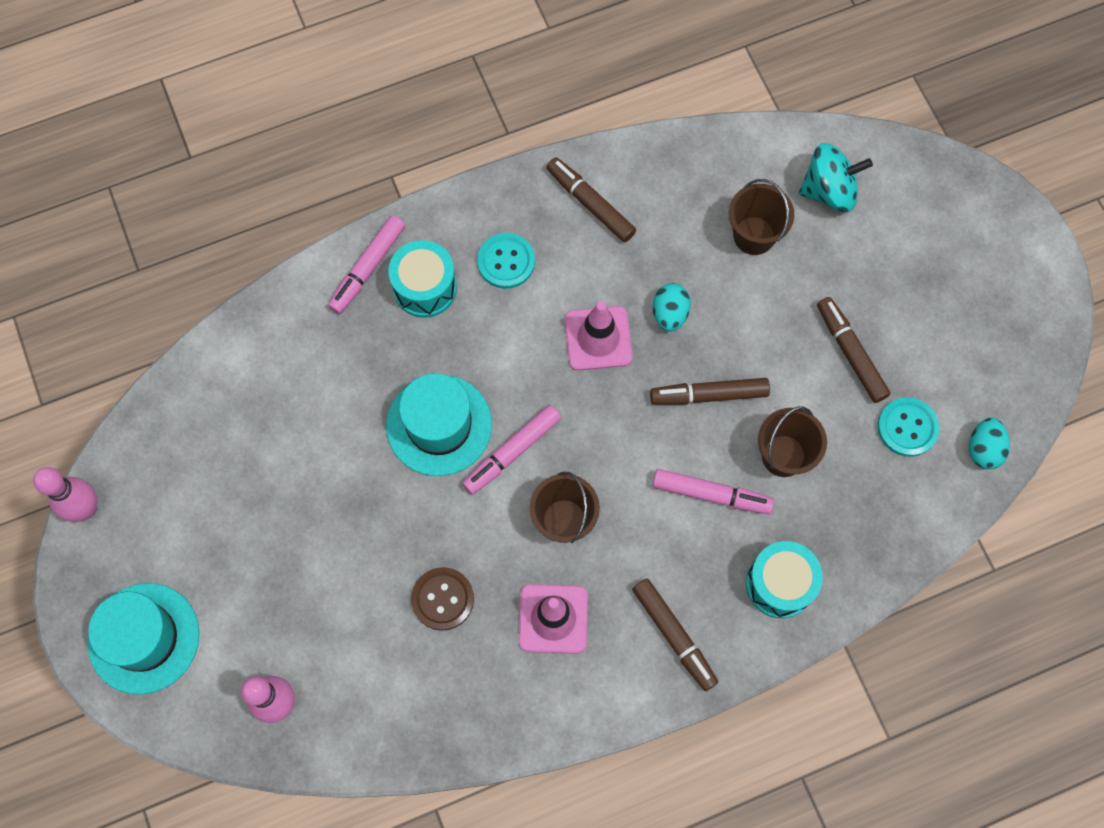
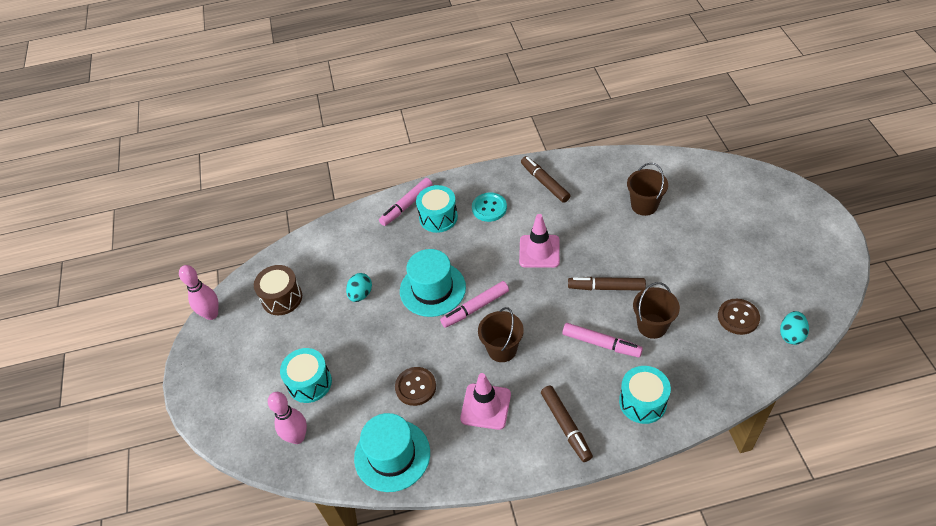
camera: 15 degrees right, 20 degrees down
turquoise hat [88,583,200,694] -> turquoise hat moved to [354,413,430,492]
turquoise egg [653,283,691,332] -> turquoise egg moved to [346,273,372,302]
turquoise spinning top [799,143,873,212] -> none
brown marker [817,297,891,403] -> none
turquoise button [878,397,939,457] -> brown button [718,299,760,335]
none -> brown drum [254,265,302,315]
none -> turquoise drum [280,348,332,403]

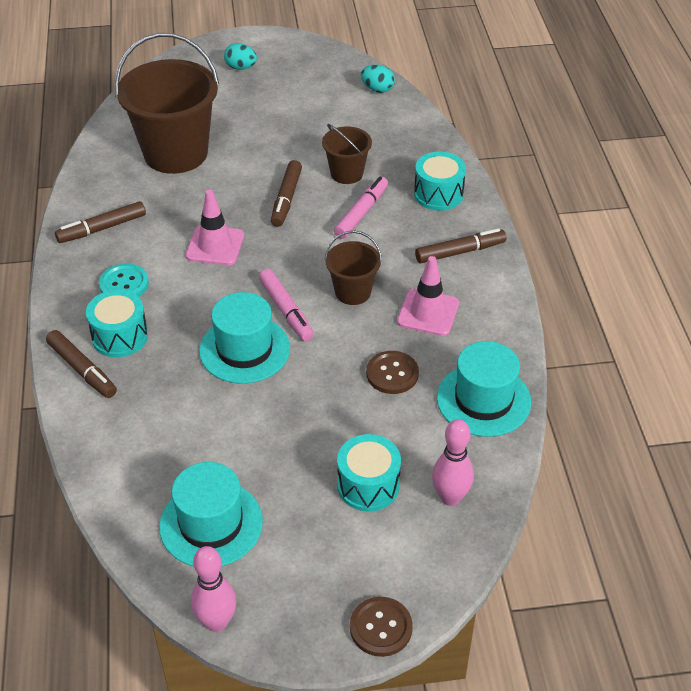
camera: 90 degrees left, 5 degrees down
brown drum [254,265,302,315] -> turquoise hat [159,462,263,567]
turquoise egg [346,273,372,302] -> turquoise egg moved to [224,43,257,70]
pink marker [379,178,433,226] -> brown marker [46,330,117,398]
brown bucket [627,163,668,216] -> brown bucket [114,33,219,174], size x2.00
brown button [718,299,760,335] -> brown button moved to [350,597,413,657]

